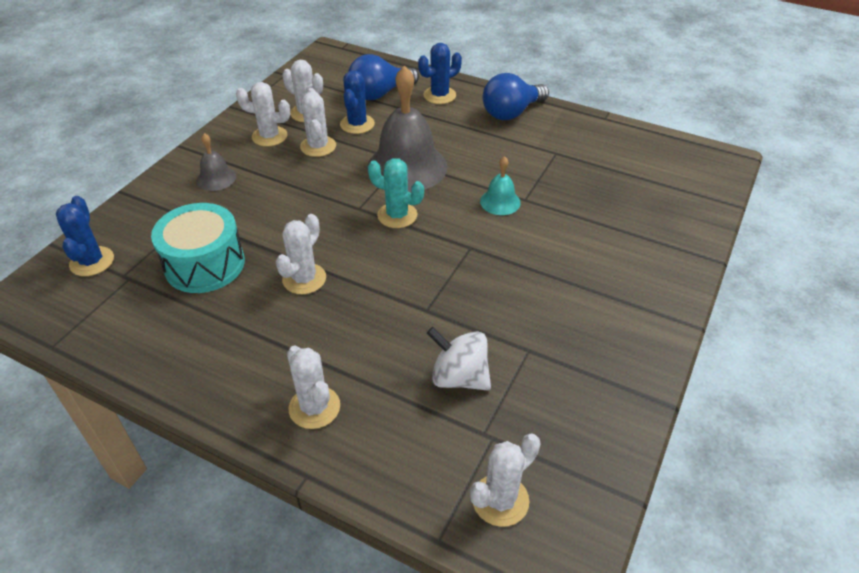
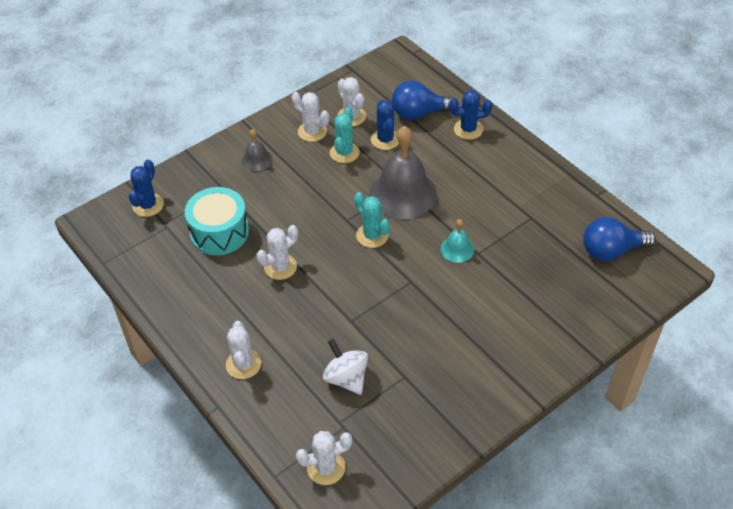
camera: 25 degrees right, 5 degrees up
white cactus [300,88,336,157] -> turquoise cactus [330,107,360,163]
blue cactus [340,70,375,134] -> blue cactus turned 45 degrees counterclockwise [371,100,399,150]
blue light bulb [483,73,549,120] -> blue light bulb moved to [583,217,656,261]

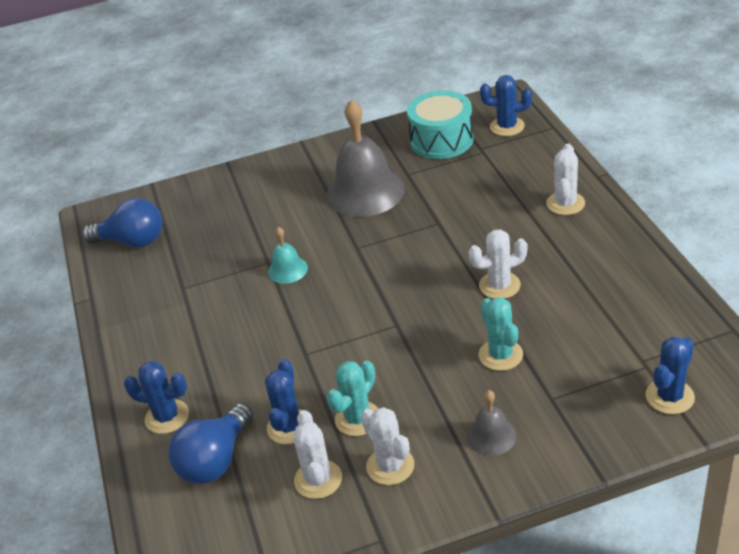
camera: 155 degrees left, 10 degrees down
turquoise drum [185,187,249,255] -> turquoise drum moved to [407,90,474,159]
white cactus [296,431,352,485] -> blue cactus [480,75,532,136]
white spinning top [323,339,368,395] -> none
turquoise cactus [354,192,390,248] -> turquoise cactus moved to [479,297,523,371]
grey bell [369,126,437,219] -> grey bell moved to [326,99,404,217]
blue light bulb [392,81,459,120] -> blue light bulb turned 105 degrees clockwise [169,403,253,484]

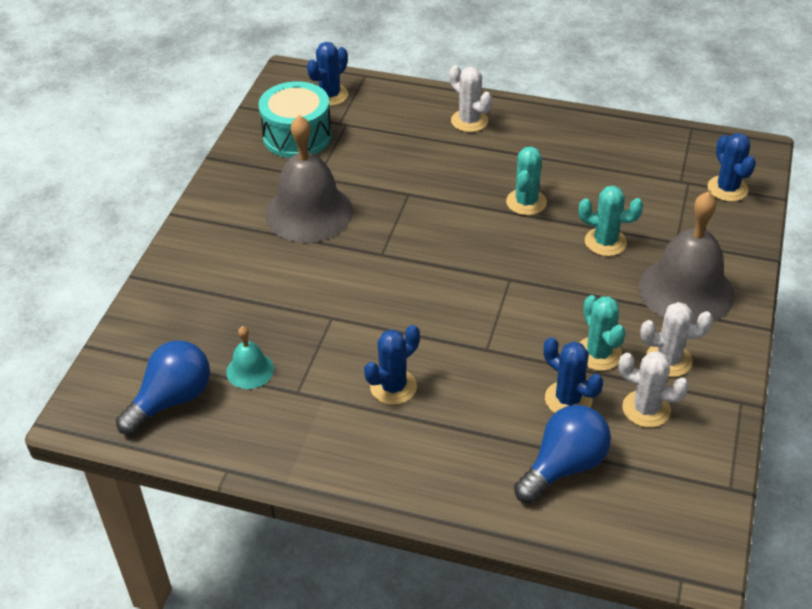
camera: 60 degrees left, 5 degrees up
blue cactus [124,361,189,434] -> blue cactus moved to [364,325,420,405]
blue light bulb [169,403,253,484] -> blue light bulb turned 105 degrees counterclockwise [514,405,611,503]
turquoise bell [268,227,308,284] -> turquoise bell moved to [226,326,274,389]
grey bell [467,390,517,456] -> grey bell [639,191,735,324], size x2.10
white cactus [469,229,527,299] -> turquoise cactus [506,147,547,215]

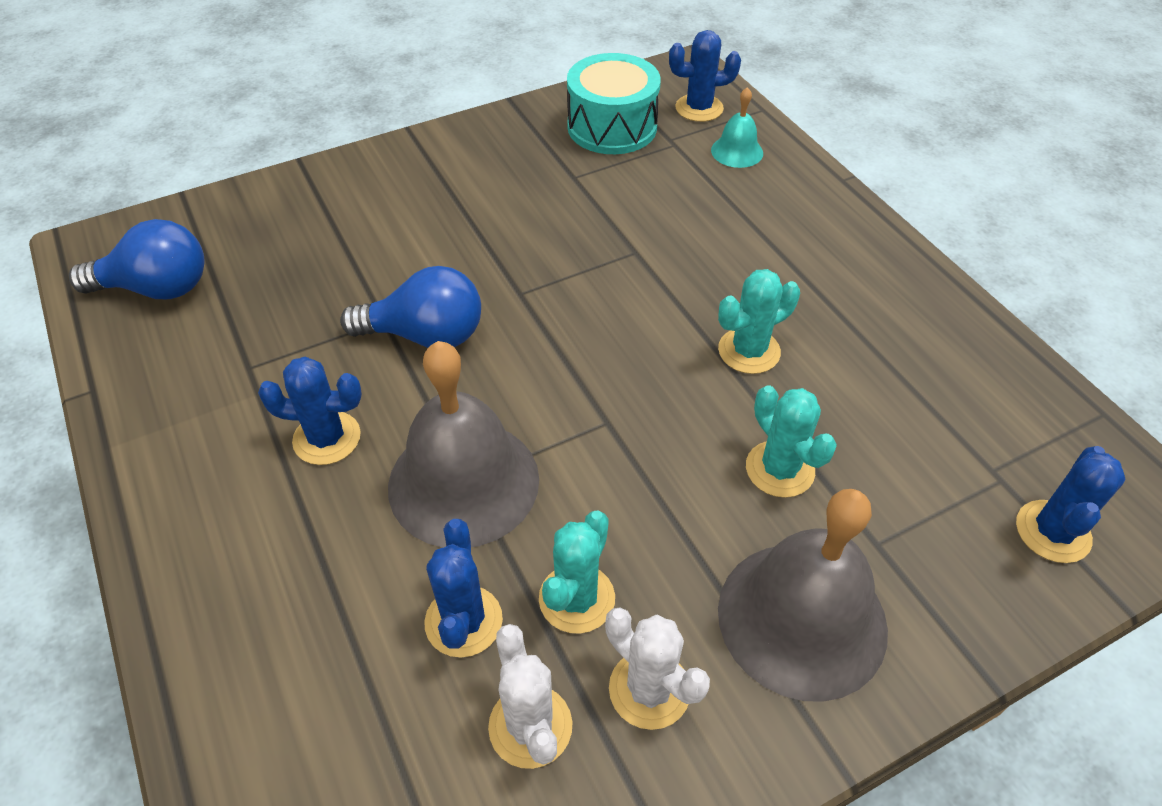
camera: 45 degrees right, 5 degrees up
turquoise bell [226,326,274,389] -> turquoise bell moved to [711,87,763,168]
grey bell [266,115,353,243] -> grey bell moved to [388,341,539,548]
white cactus [449,65,492,132] -> none
blue light bulb [514,405,611,503] -> blue light bulb moved to [340,266,481,348]

